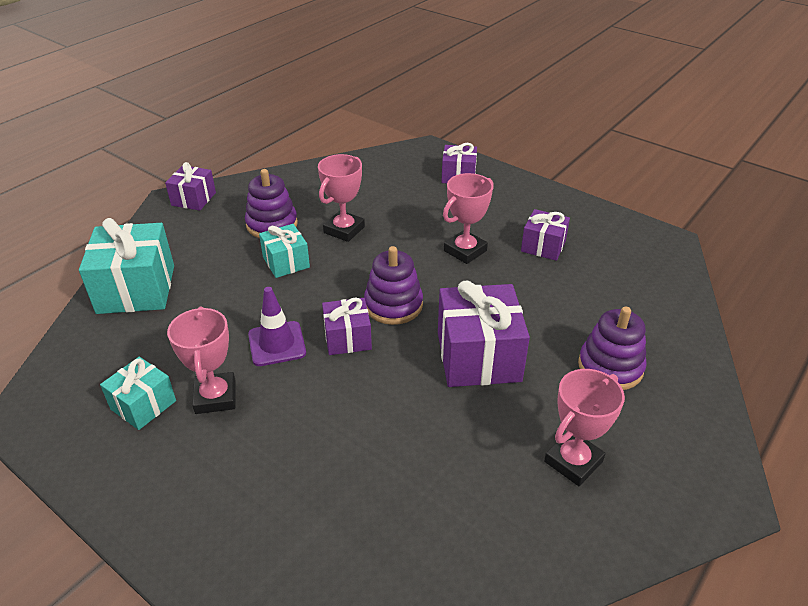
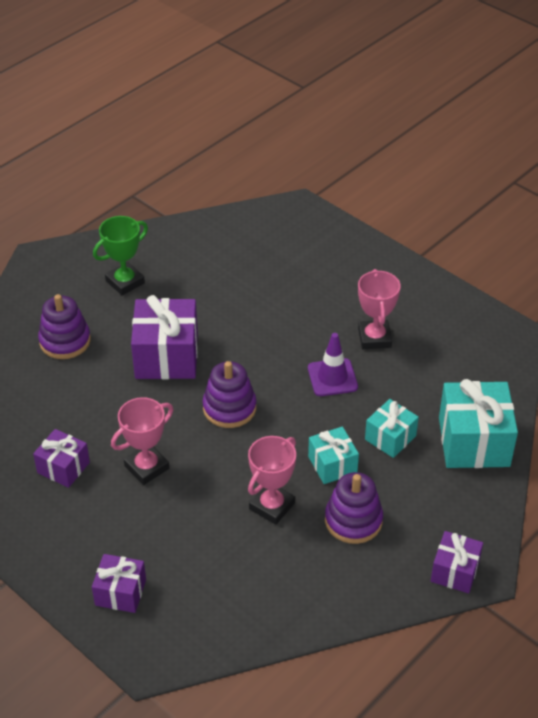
camera: 175 degrees left, 5 degrees up
turquoise gift [100,357,176,430] -> turquoise gift moved to [365,399,419,458]
purple gift [322,297,372,355] -> none
pink trophy [544,369,625,486] -> green trophy [93,216,148,295]

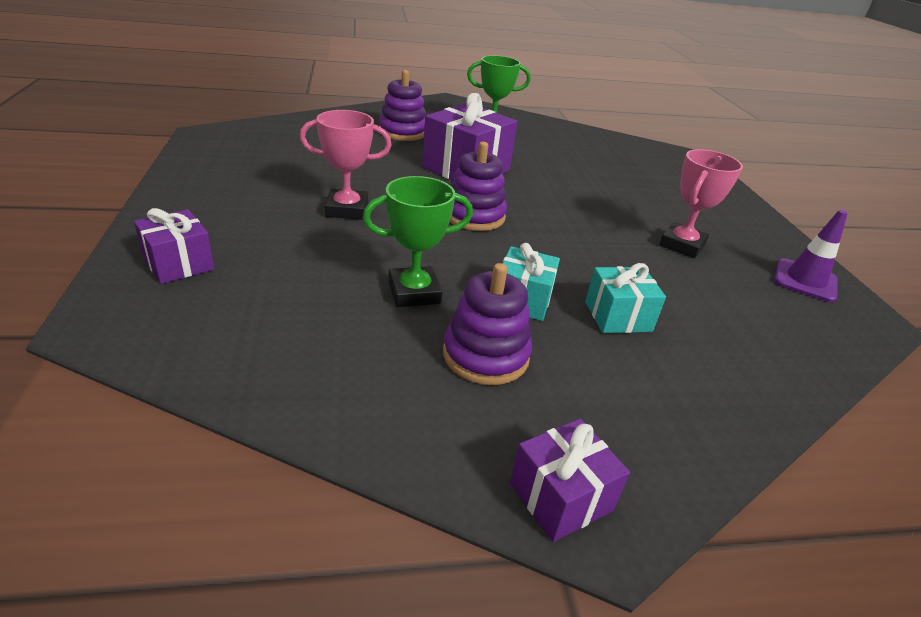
camera: 35 degrees right, 10 degrees down
purple gift [33,429,90,488] -> none
pink trophy [248,436,296,525] -> green trophy [363,176,473,307]
purple traffic cone [308,333,358,396] -> purple traffic cone moved to [774,210,848,302]
turquoise gift [439,379,518,468] -> none

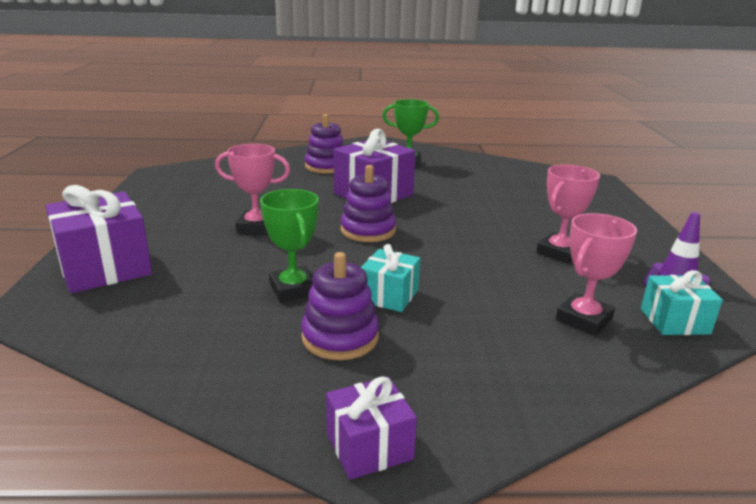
camera: 10 degrees right, 10 degrees down
purple gift [134,208,214,284] -> purple gift [45,185,152,293], size x1.75
green trophy [363,176,473,307] -> green trophy turned 75 degrees clockwise [260,189,319,302]
turquoise gift [585,263,666,333] -> turquoise gift moved to [641,270,723,335]
none -> pink trophy [556,213,637,336]

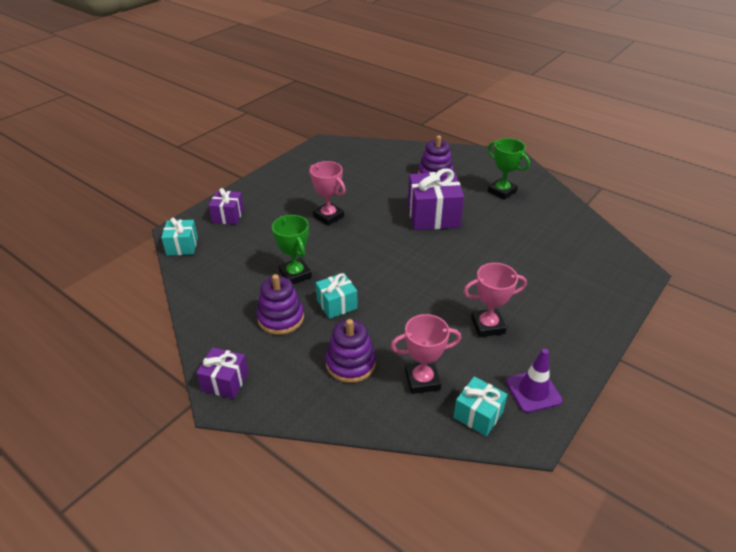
camera: 40 degrees right, 15 degrees up
purple gift [45,185,152,293] -> purple gift [209,188,244,225], size x0.57
green trophy [260,189,319,302] -> green trophy turned 45 degrees counterclockwise [272,215,312,284]
purple stacking toy [341,165,396,242] -> purple stacking toy moved to [326,319,376,383]
none -> turquoise gift [161,217,198,255]

